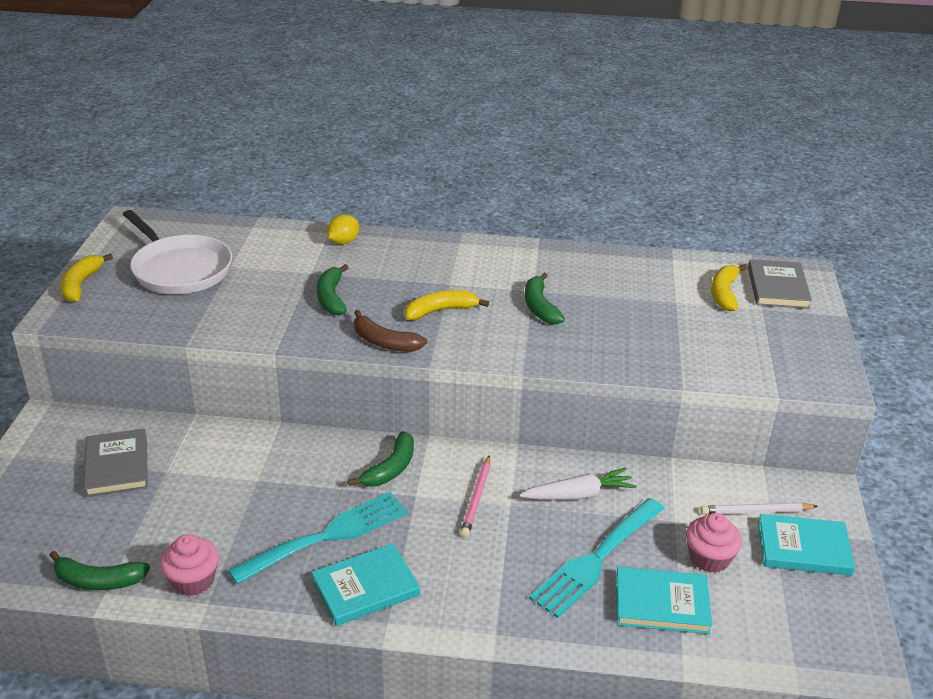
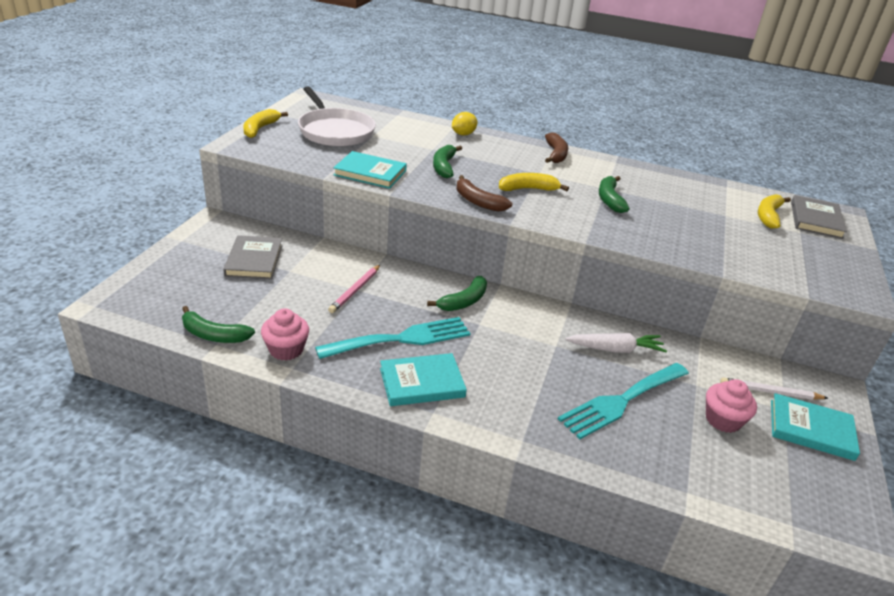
camera: 10 degrees right, 0 degrees up
pink pencil [460,455,490,537] -> pink pencil moved to [328,265,380,313]
turquoise book [616,567,712,634] -> turquoise book moved to [333,151,407,189]
none -> brown banana [545,132,568,163]

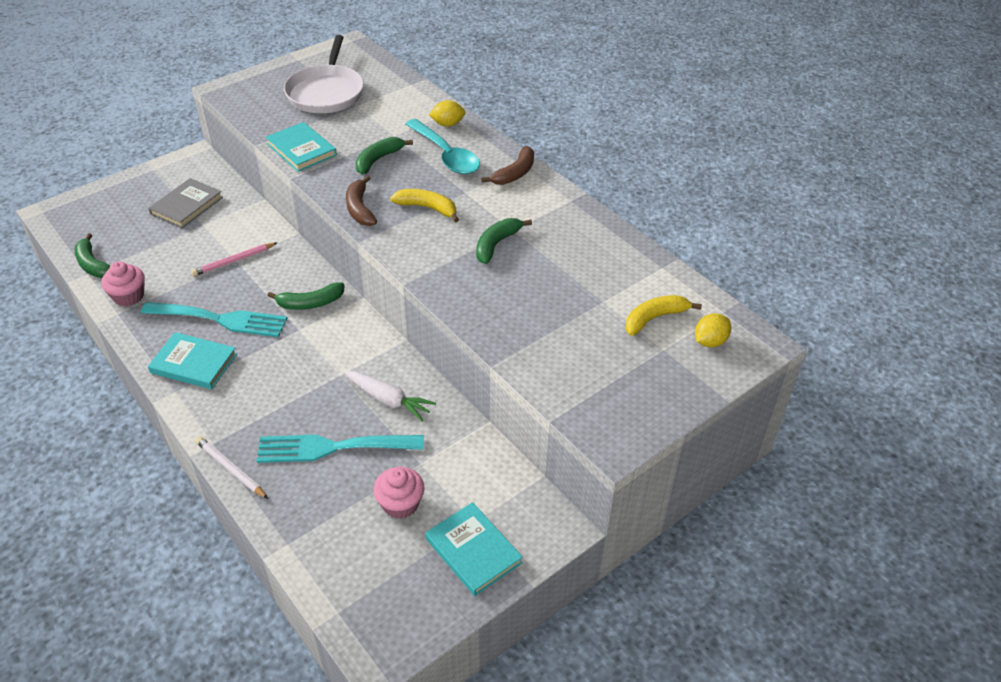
camera: 35 degrees right, 10 degrees up
yellow banana [243,109,288,138] -> none
white pencil [720,377,828,400] -> white pencil moved to [195,437,268,499]
grey book [791,195,847,239] -> yellow lemon [695,313,731,347]
none -> turquoise spoon [405,119,480,174]

